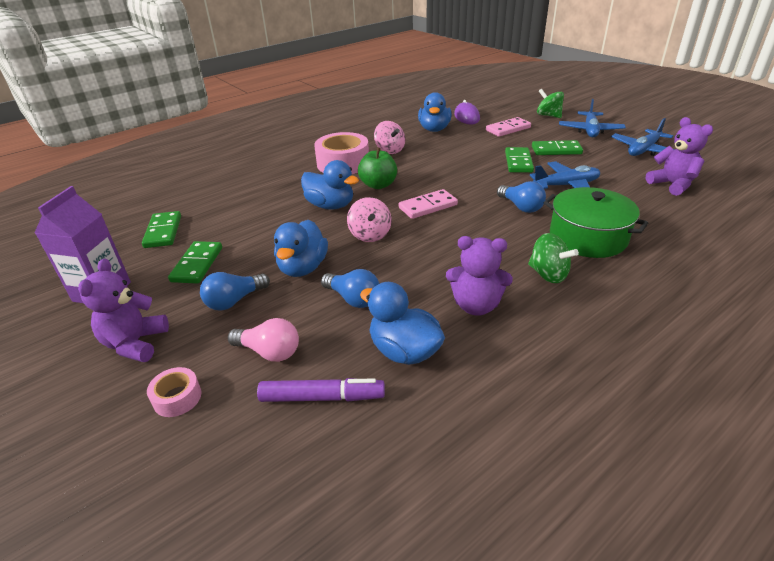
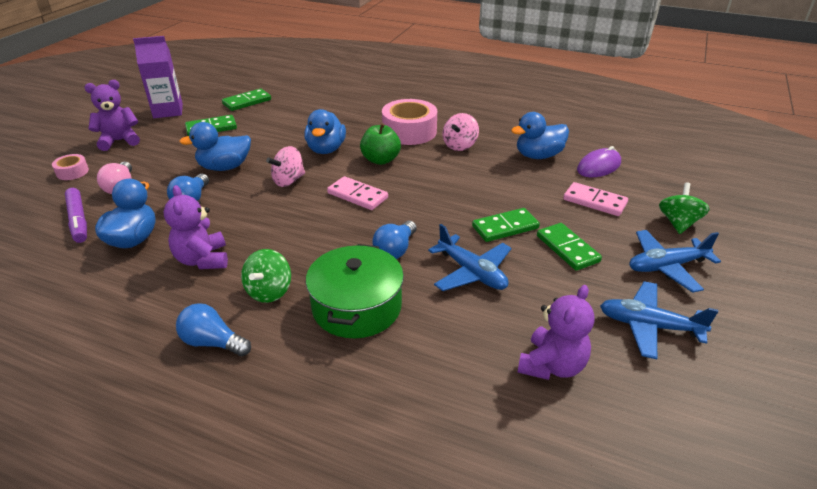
camera: 60 degrees right, 0 degrees up
blue light bulb [200,272,270,311] -> blue light bulb moved to [176,303,251,356]

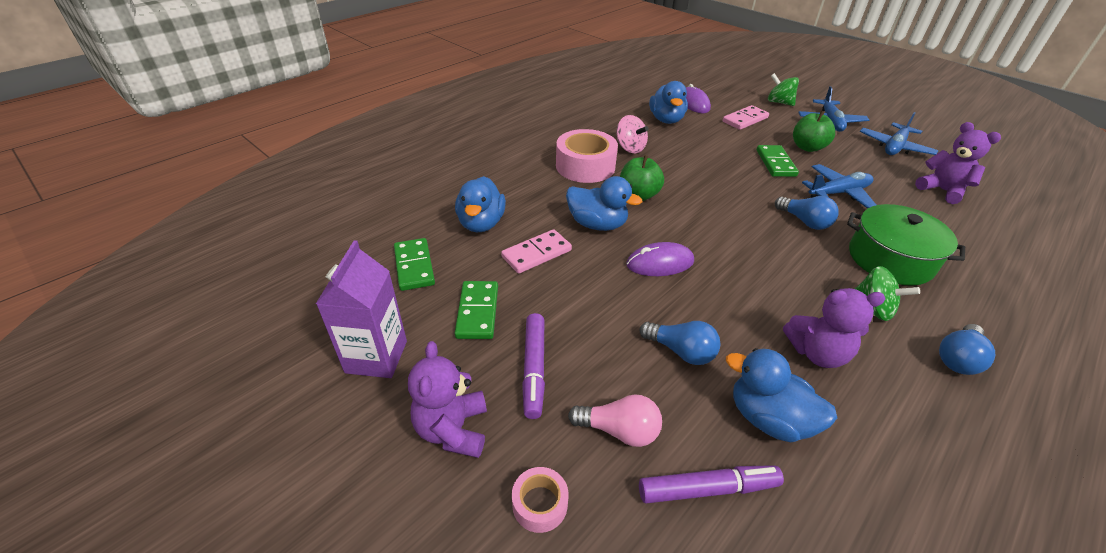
camera: 70 degrees left, 5 degrees up
blue duck [179,122,251,171] -> blue duck moved to [455,176,506,232]
pink spinning top [266,146,305,187] -> purple mouse [626,242,694,276]
pink domino [327,176,388,210] -> pink domino moved to [501,229,572,274]
green domino [537,223,602,271] -> green apple [793,111,835,152]
none -> purple marker [522,313,545,419]

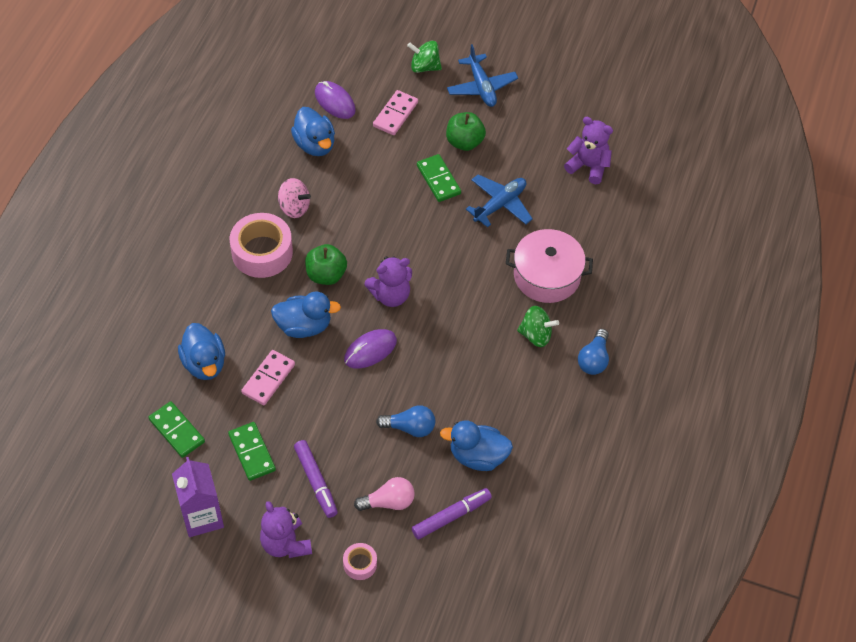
camera: 25 degrees left, 15 degrees up
blue light bulb [775,196,839,230] -> none
purple teddy bear [783,288,885,368] -> purple teddy bear moved to [364,256,412,307]
green pot [847,204,965,286] -> pink pot [506,229,593,303]
blue plane [860,112,938,155] -> none

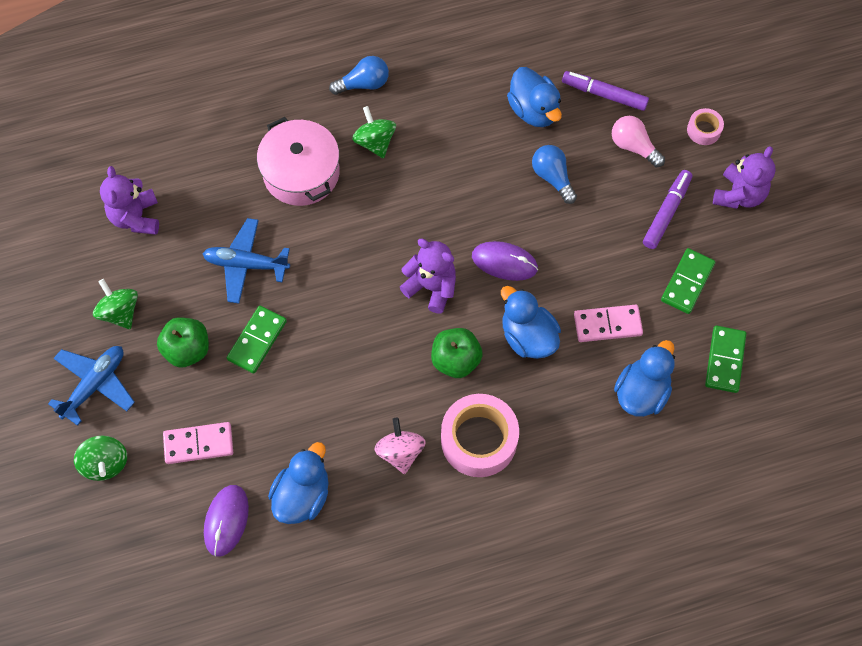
camera: 125 degrees left, 10 degrees up
purple carton [172,457,224,537] -> none
none -> green spinning top [93,279,138,329]

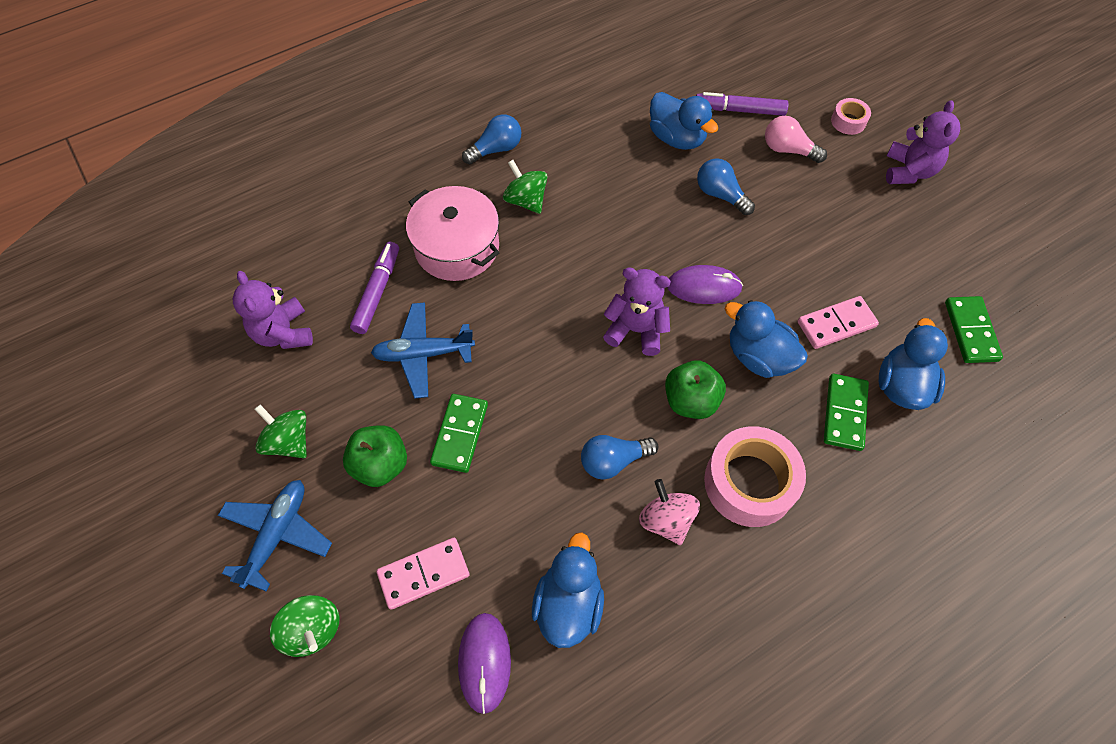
camera: 15 degrees left, 5 degrees down
purple marker [643,170,692,249] -> purple marker moved to [350,242,399,334]
green domino [661,248,715,314] -> green domino moved to [824,374,869,451]
none -> blue light bulb [581,435,659,480]

